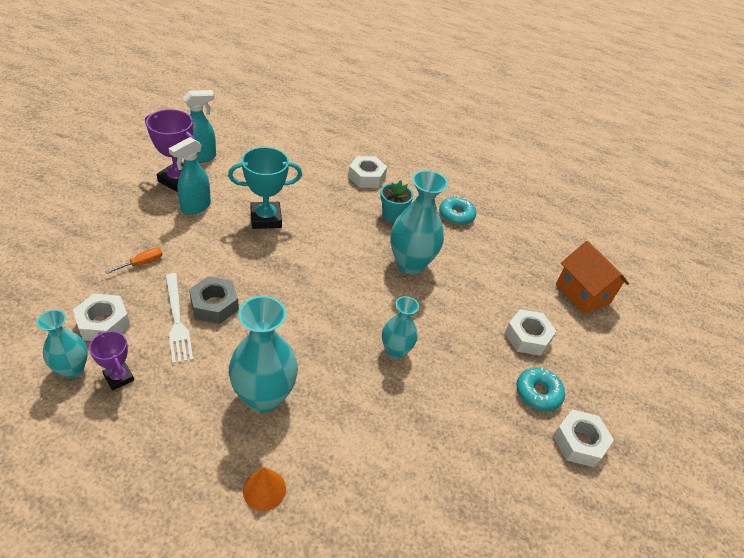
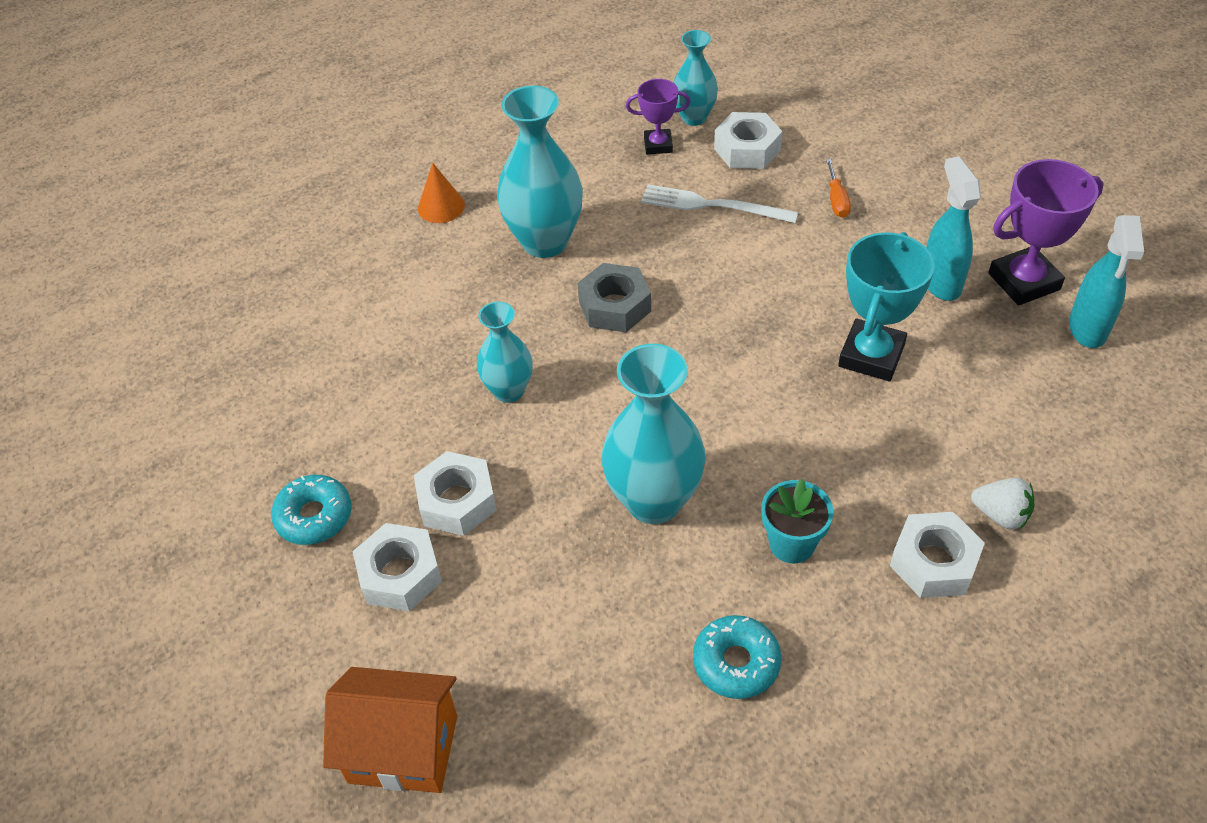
camera: 135 degrees right, 5 degrees up
grey nut [189,276,239,324] -> grey nut moved to [578,263,651,332]
white nut [553,409,614,467] -> white nut moved to [414,451,497,536]
none -> white strawberry [971,478,1034,530]

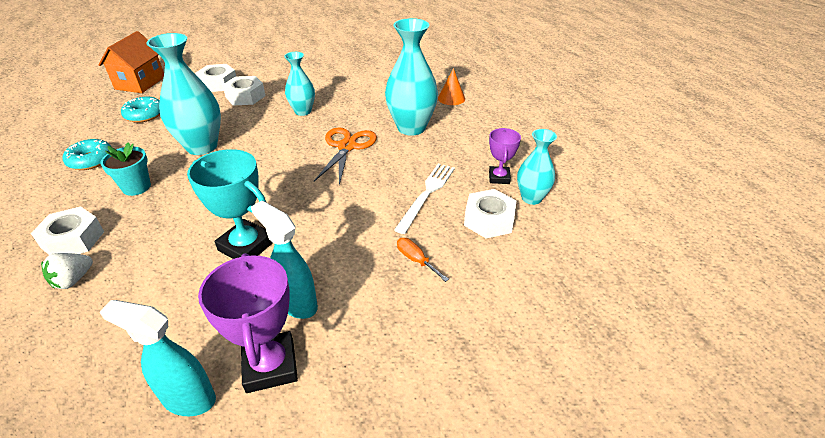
camera: 95 degrees right, 10 degrees down
turquoise donut [271,475,352,545] -> turquoise donut moved to [121,96,160,123]
grey nut [578,263,651,332] -> orange scissors [314,127,377,185]
orange screwdriver [826,159,851,218] -> orange screwdriver turned 45 degrees clockwise [397,238,449,282]
turquoise spray bottle [926,157,981,301] -> turquoise spray bottle turned 135 degrees counterclockwise [251,200,318,319]

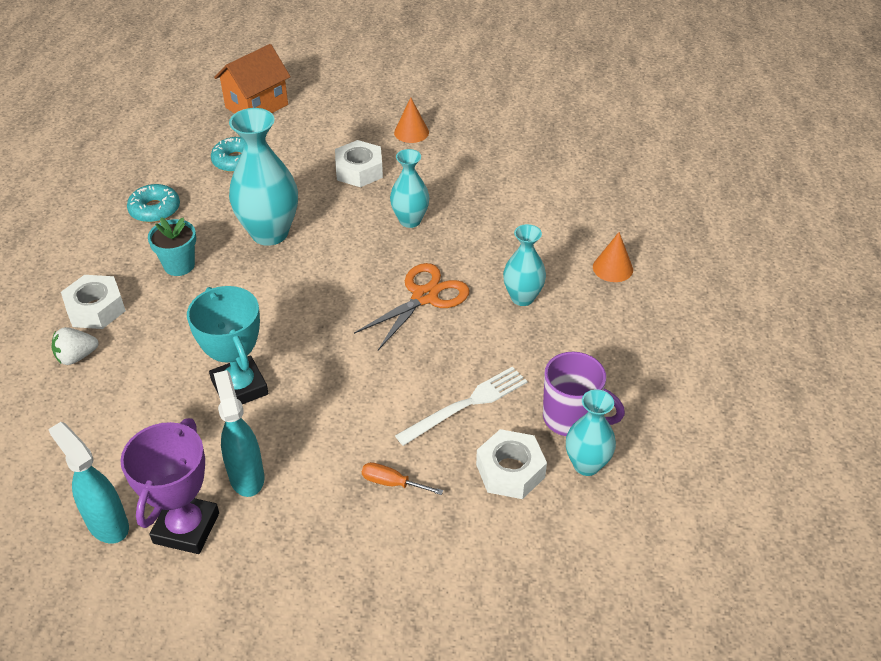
camera: 30 degrees right, 5 degrees up
white nut [195,64,236,92] -> none
turquoise vase [385,18,438,136] -> turquoise vase [503,224,546,306], size x0.60
orange screwdriver [397,238,449,282] -> orange screwdriver turned 60 degrees counterclockwise [362,462,443,495]
purple trophy [489,128,521,184] -> purple mug [543,352,625,436]
none -> orange cone [394,97,429,143]

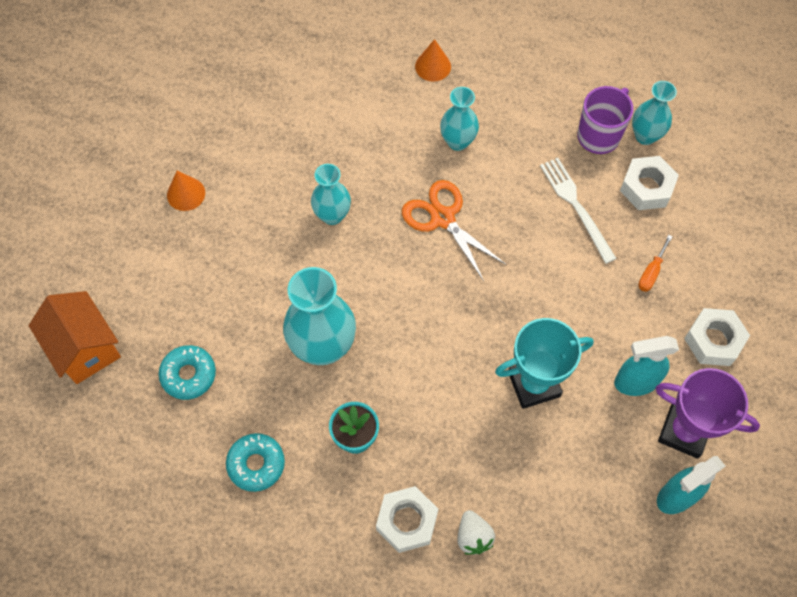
camera: 80 degrees left, 20 degrees up
white nut [335,140,383,187] -> white nut moved to [684,308,750,366]

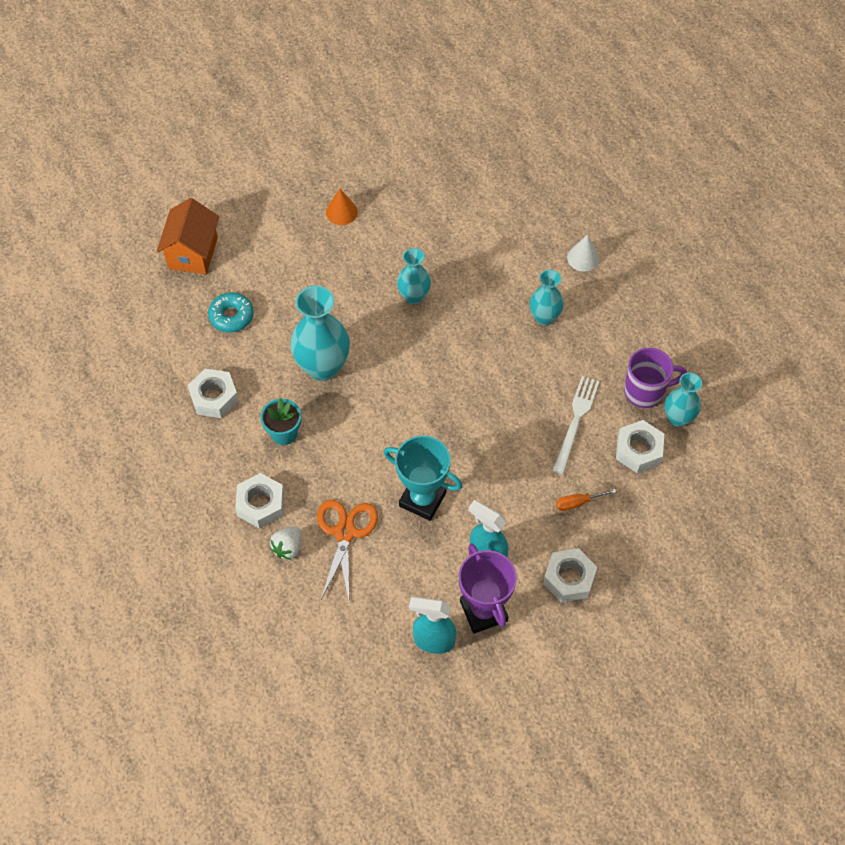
camera: 45 degrees right, 5 degrees down
turquoise donut [226,433,285,492] -> white nut [188,369,239,418]
orange scissors [402,180,507,281] -> orange scissors moved to [317,500,378,600]
orange cone [415,39,451,82] -> white cone [567,235,600,271]

